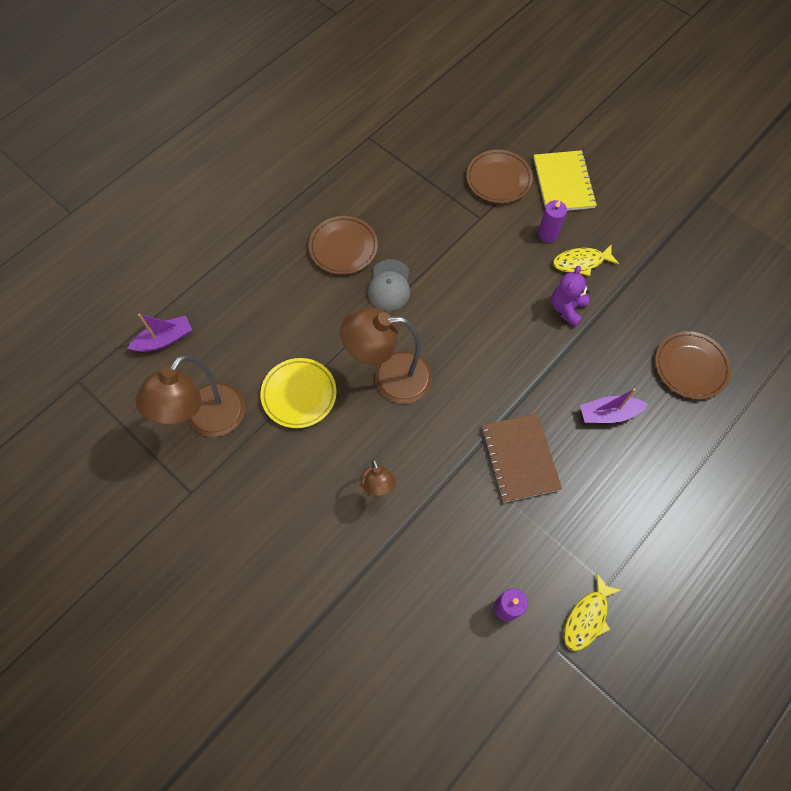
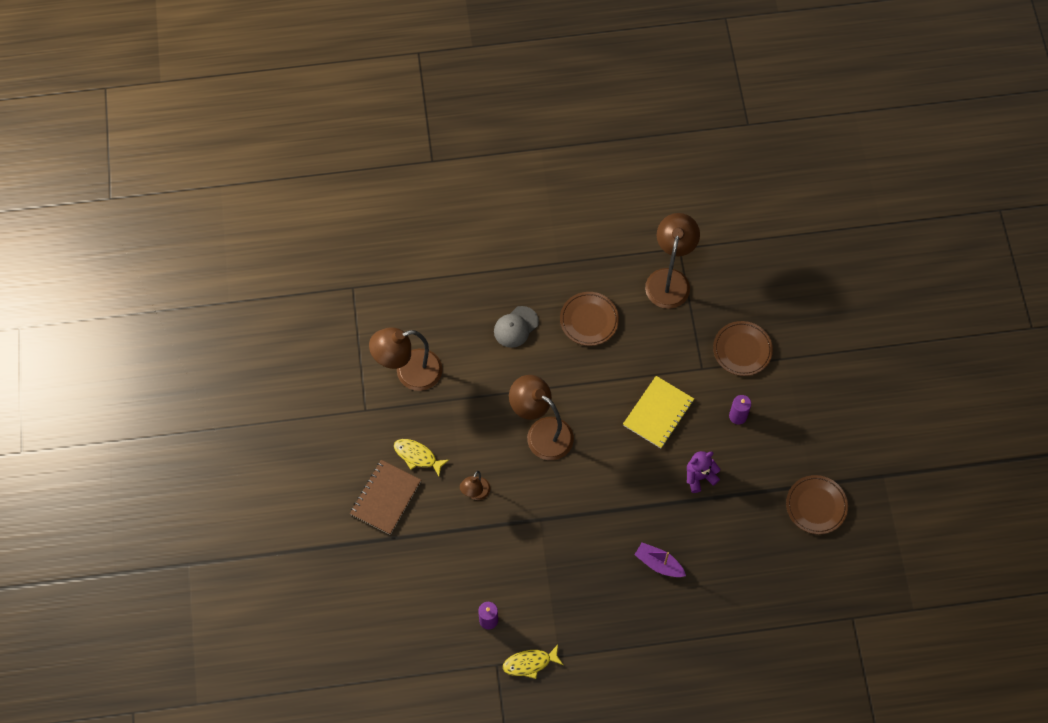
camera: 40 degrees right, 0 degrees up
purple boat [127,313,192,352] -> none
yellow plate [260,358,337,428] -> none
grey cap [368,259,410,311] -> grey cap moved to [494,306,539,348]
brown notebook [481,413,562,503] -> brown notebook moved to [350,460,421,535]
yellow notebook [533,150,597,211] -> yellow notebook moved to [623,376,694,448]
yellow fish [553,244,619,276] -> yellow fish moved to [394,439,449,476]
brown plate [655,331,731,399] -> brown plate moved to [786,475,848,534]
none -> brown lamp [645,213,700,309]

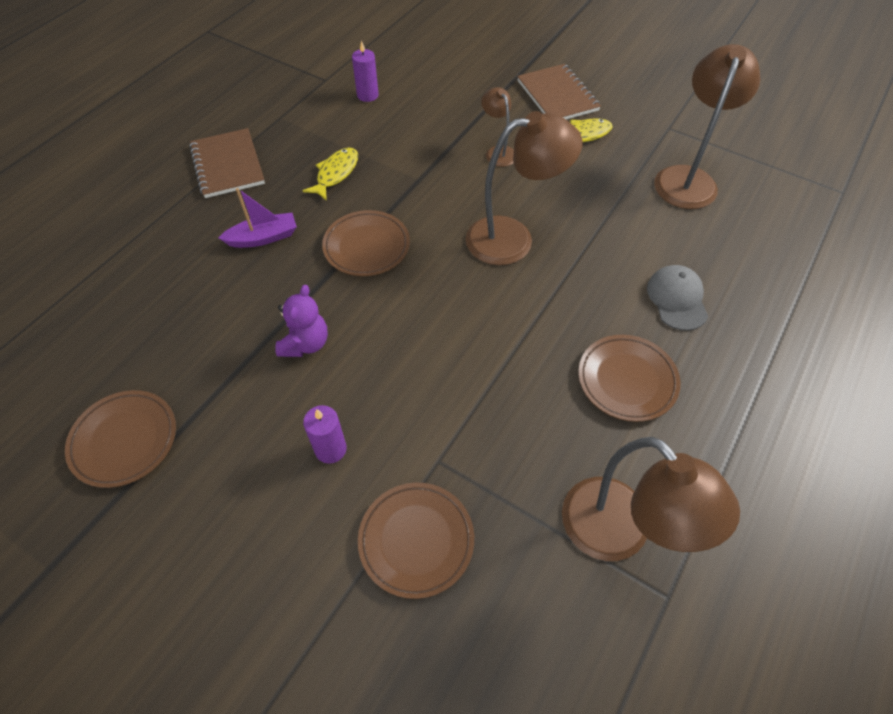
camera: 130 degrees right, 10 degrees down
yellow fish [503,645,563,679] -> yellow fish moved to [303,147,358,201]
yellow notebook [623,376,694,448] -> none
none -> brown notebook [189,128,265,198]
none -> brown plate [322,210,410,276]

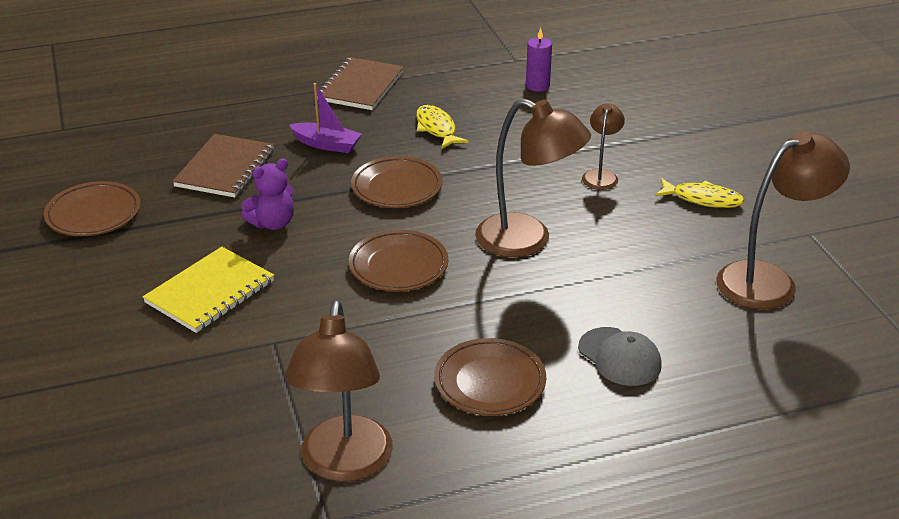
camera: 40 degrees right, 20 degrees down
yellow fish [303,147,358,201] -> yellow fish turned 90 degrees counterclockwise [416,105,468,149]
purple candle [303,405,347,464] -> yellow notebook [143,247,274,333]
brown plate [358,483,474,599] -> brown plate moved to [349,230,448,291]
brown notebook [517,64,601,119] -> brown notebook moved to [172,134,274,198]
grey cap [647,265,708,331] -> grey cap turned 105 degrees clockwise [578,327,662,386]

